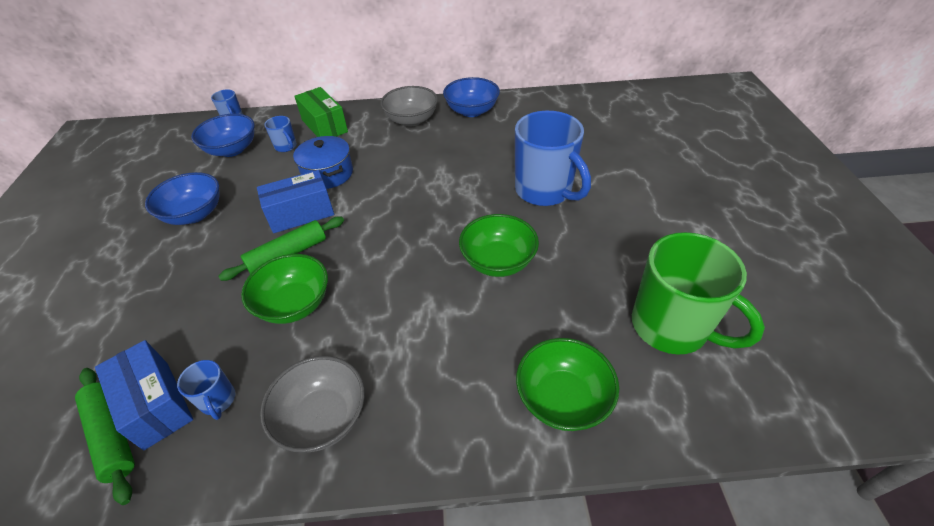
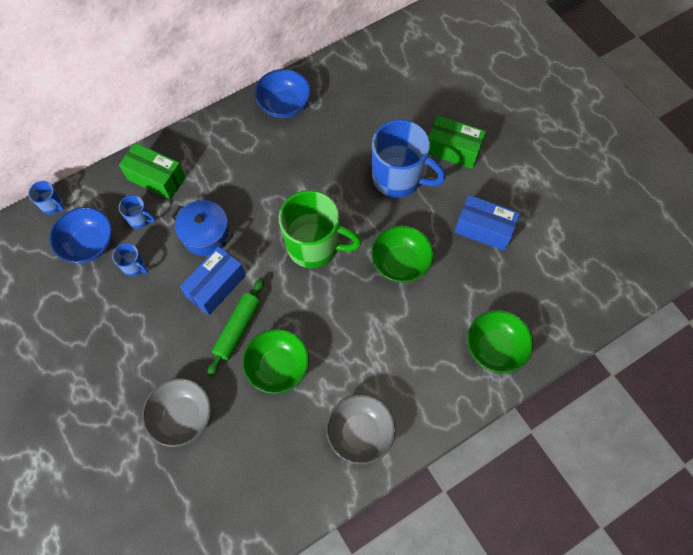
camera: 30 degrees left, 20 degrees up
green rolling pin [75,368,135,505] -> none
blue box [95,340,193,450] -> blue box moved to [454,195,520,251]
blue bowl [145,172,220,225] -> none
blue mug [177,360,235,420] -> blue mug moved to [112,243,148,276]
grey bowl [380,86,438,126] -> grey bowl moved to [142,378,211,447]
green mug [632,232,765,355] -> green mug moved to [279,190,362,268]
none -> green box [428,115,486,169]

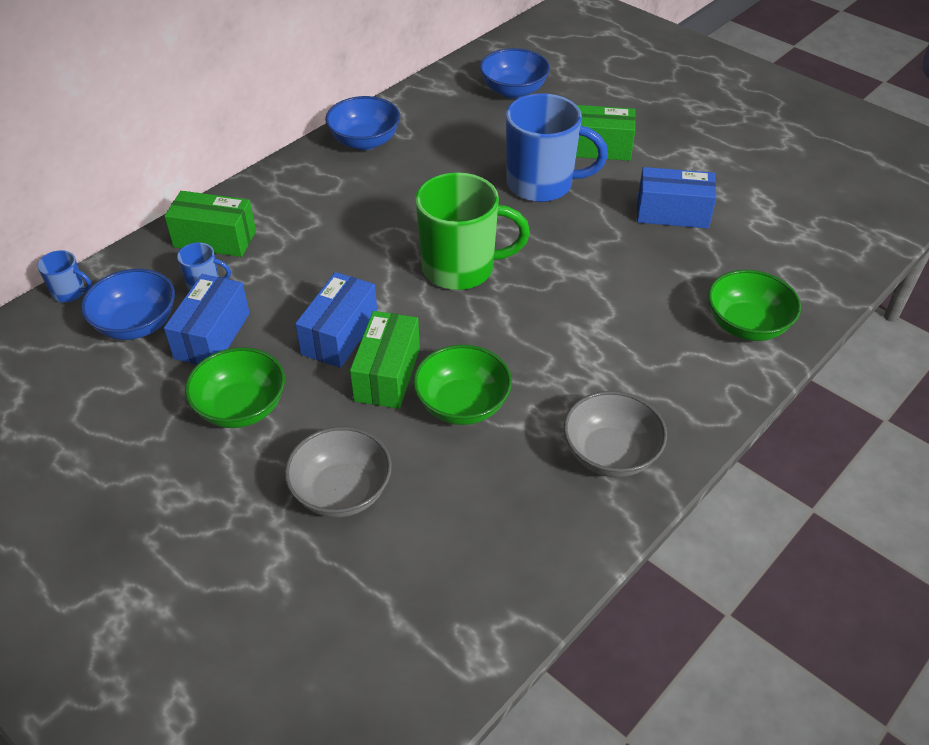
camera: 15 degrees left, 20 degrees down
blue mug [112,243,148,276] -> blue box [164,274,250,365]
blue pot [171,200,233,256] -> none
green rolling pin [207,278,264,377] -> green box [350,311,420,409]
green bowl [371,225,434,283] -> green bowl moved to [185,347,285,428]
none -> blue bowl [480,48,550,99]

